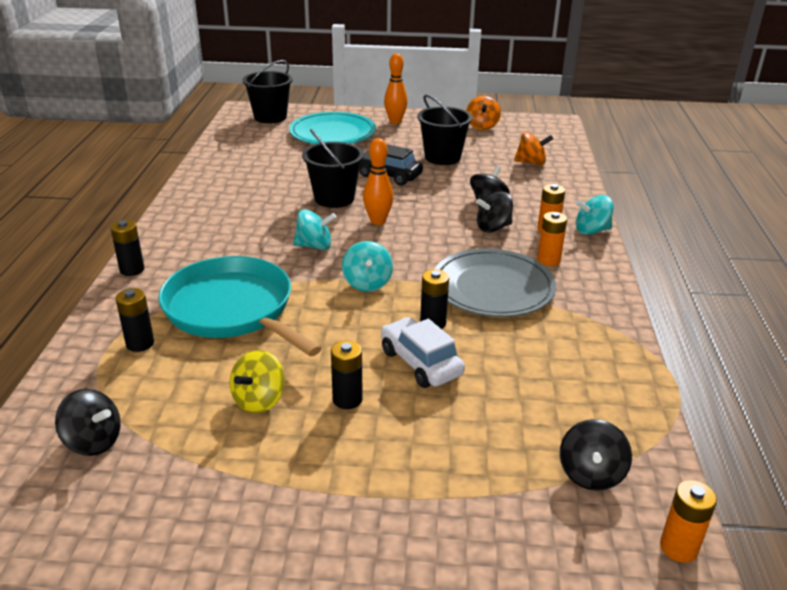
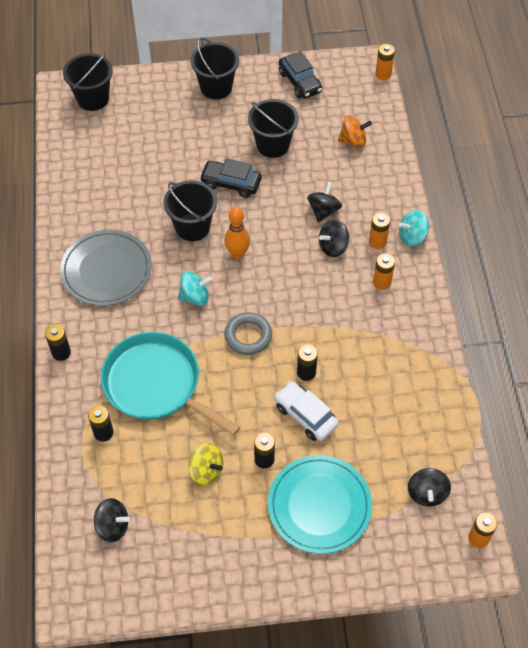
camera: 10 degrees left, 25 degrees up
yellow spinning top [229,350,285,413] -> yellow spinning top turned 75 degrees counterclockwise [188,443,223,486]
turquoise plate [289,112,376,144] -> turquoise plate moved to [268,455,372,554]
turquoise spinning top [342,241,393,292] -> grey ring [224,312,272,355]
orange bowling pin [384,53,408,124] -> black bucket [190,37,239,99]
grey plate [435,249,556,317] -> grey plate moved to [60,230,152,306]
orange spinning top [466,96,501,130] -> black car [279,51,322,99]
none -> orange battery [375,44,395,80]

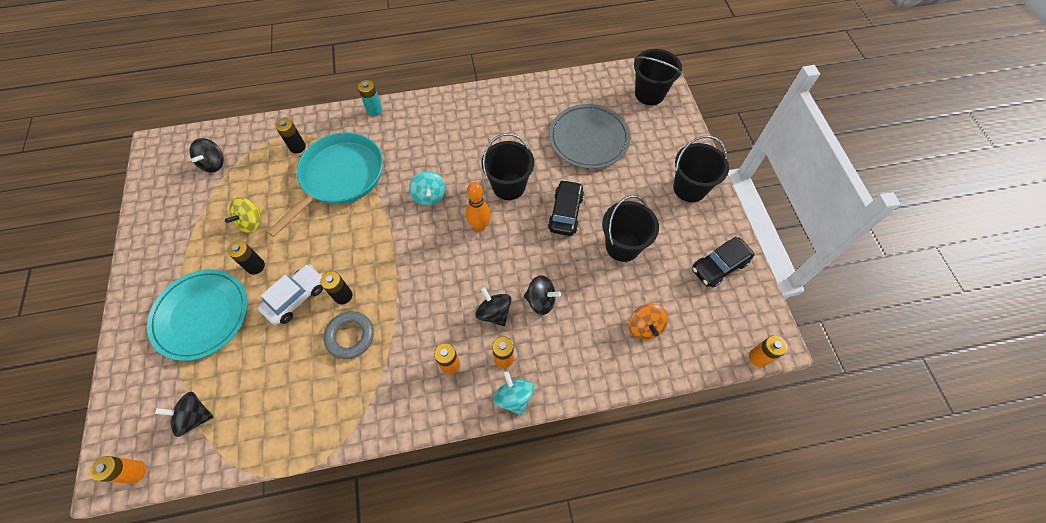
camera: 85 degrees right, 5 degrees up
black battery [45,324,71,361] -> turquoise battery [358,80,382,116]
grey plate [60,230,152,306] -> grey plate moved to [549,104,631,169]
grey ring [224,312,272,355] -> grey ring moved to [324,311,374,359]

